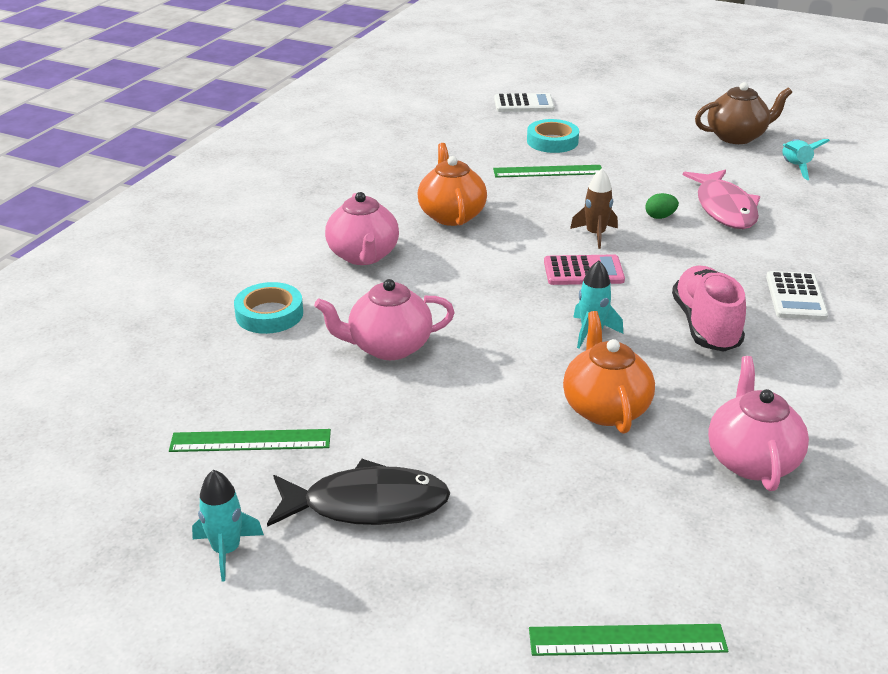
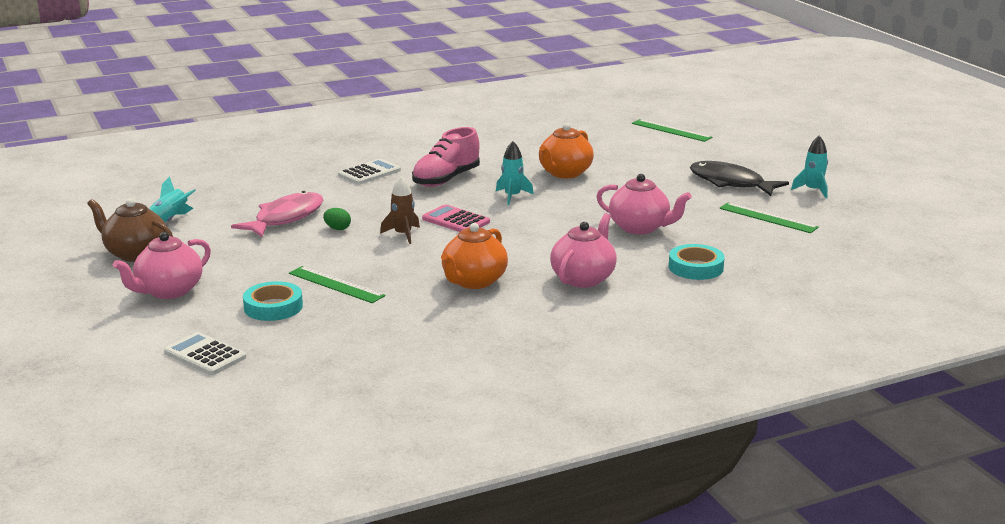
camera: 140 degrees left, 10 degrees down
pink teapot [708,356,809,491] -> pink teapot moved to [113,232,211,299]

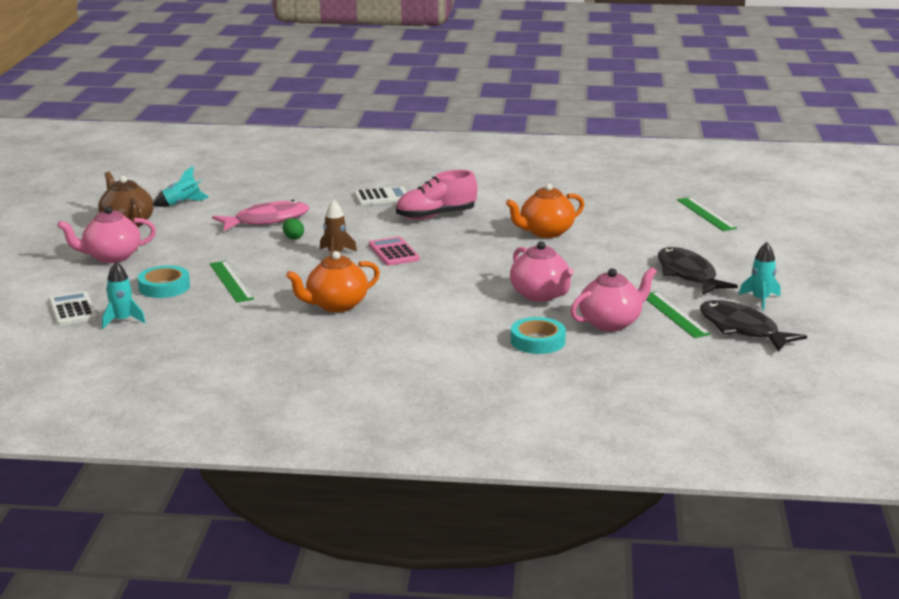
camera: 30 degrees right, 0 degrees up
turquoise rocket [496,141,534,205] -> turquoise rocket moved to [102,262,146,329]
pink teapot [550,213,617,288] -> pink teapot moved to [570,267,657,331]
none -> black fish [700,300,807,351]

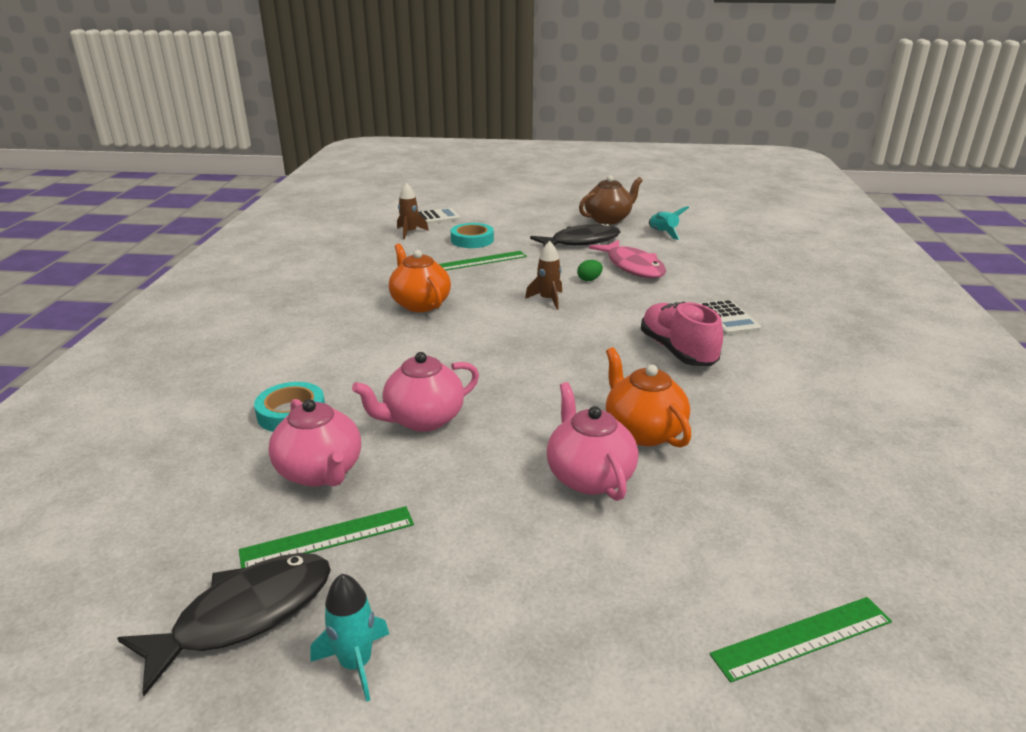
camera: 90 degrees right, 5 degrees up
pink teapot [57,206,156,263] -> pink teapot moved to [547,382,638,501]
turquoise rocket [102,262,146,329] -> brown rocket [397,182,429,240]
pink calculator [369,237,420,266] -> none
black fish [658,247,738,295] -> black fish moved to [530,223,620,246]

